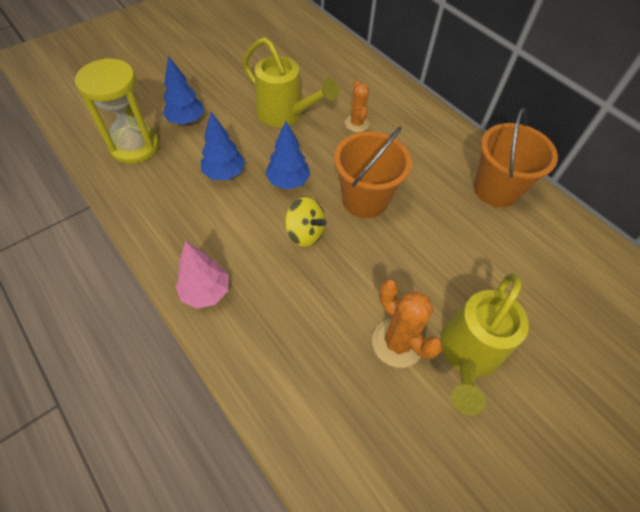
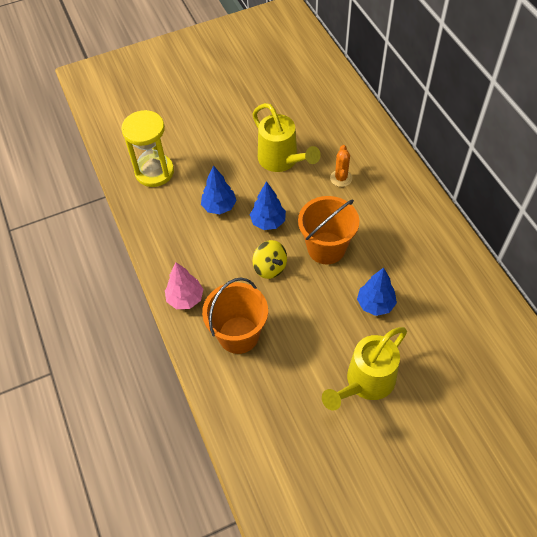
camera: 20 degrees right, 0 degrees up
blue tree [163,56,205,125] -> blue tree moved to [357,267,397,316]
orange cactus [372,280,443,368] -> none
orange bucket [474,108,558,208] -> orange bucket moved to [202,277,268,354]

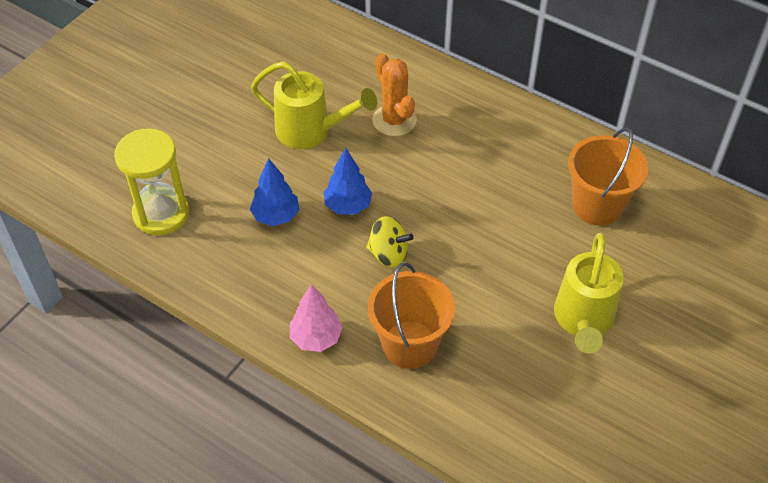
camera: 35 degrees left, 5 degrees down
orange bucket [298,196,359,264] -> orange bucket moved to [568,127,648,226]
orange cactus [330,145,352,187] -> orange cactus [372,53,417,136], size x1.52
blue tree [357,267,397,316] -> none

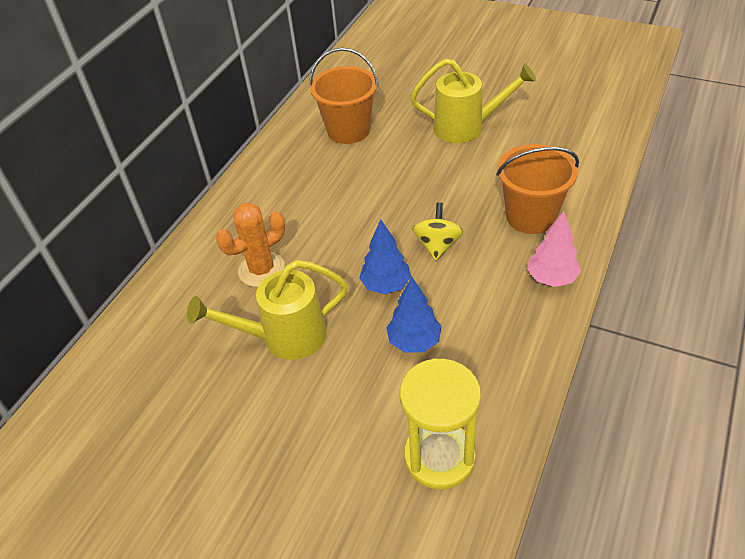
camera: 95 degrees left, 5 degrees down
yellow watering can [251,61,377,149] -> yellow watering can turned 120 degrees counterclockwise [187,260,348,360]

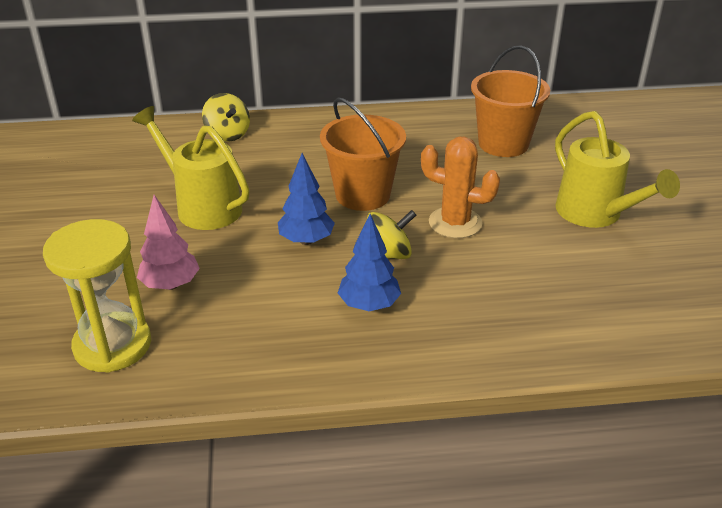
camera: 55 degrees right, 10 degrees down
orange cactus [216,202,285,287] -> orange cactus moved to [421,137,500,238]
blue tree [386,277,442,353] -> blue tree moved to [338,214,401,311]
orange bucket [496,144,579,234] -> orange bucket moved to [320,97,406,211]
pink tree [527,211,581,287] -> pink tree moved to [137,195,200,290]
none -> yellow spinning top [202,93,250,142]

